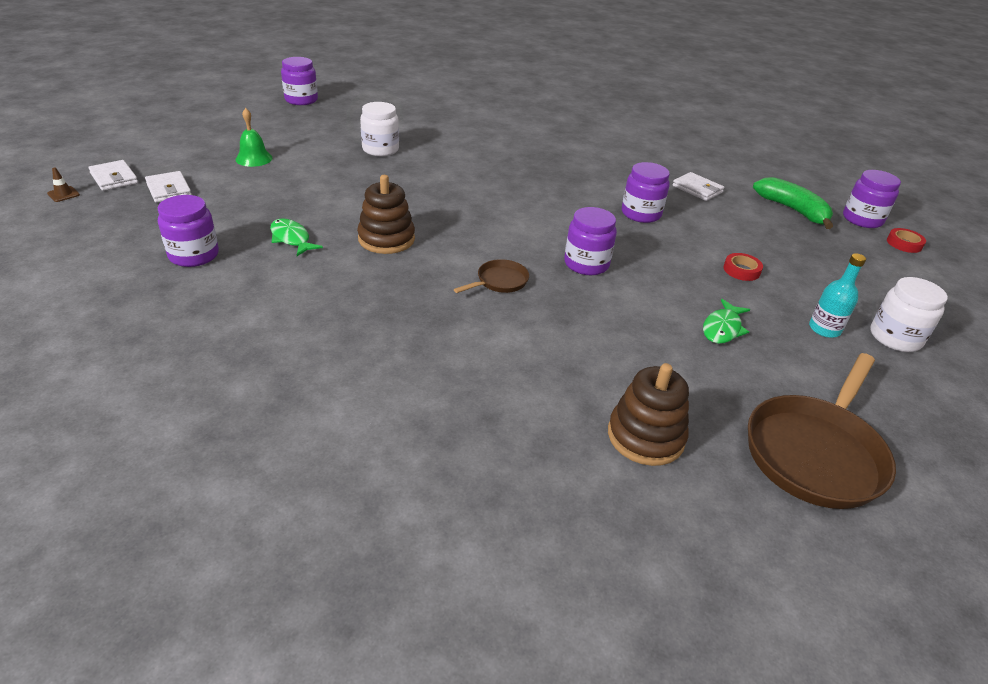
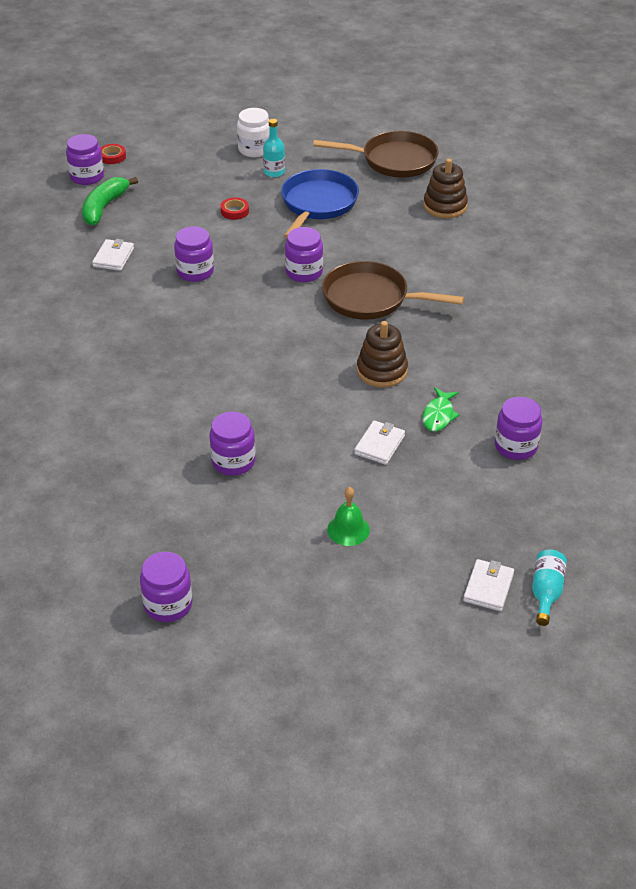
camera: 120 degrees left, 5 degrees up
brown traffic cone [47,167,80,202] -> turquoise bottle [532,549,567,626]
white wallet [145,171,192,203] -> white wallet moved to [354,421,405,465]
white jar [360,102,399,156] -> purple jar [209,412,255,476]
brown pan [454,259,529,293] -> brown pan [322,261,464,320], size x2.07
green fish [703,299,750,344] -> blue pan [281,169,359,239]

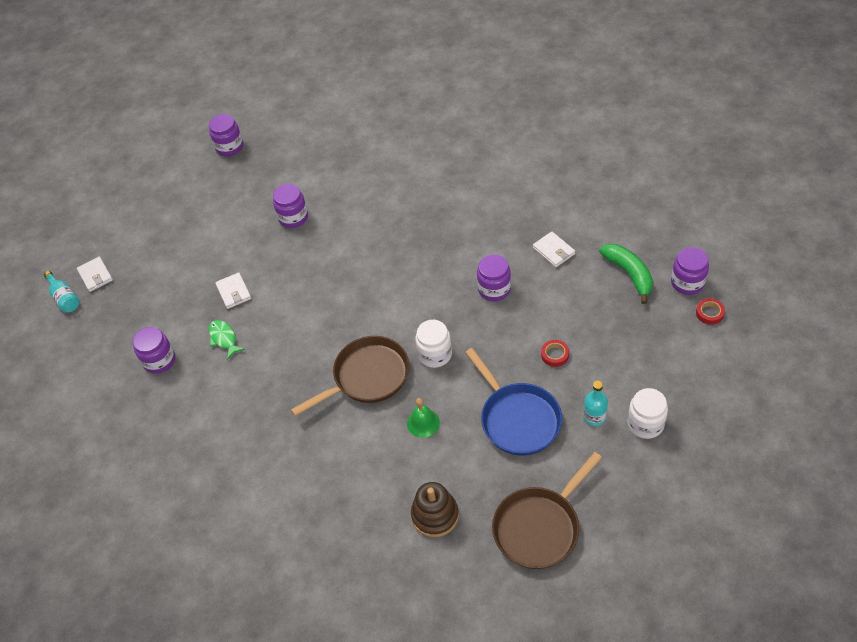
camera: 135 degrees right, 10 degrees up
purple jar [285,227,323,282] -> white jar [415,320,452,368]
green bell [327,487,370,546] -> green bell moved to [407,398,440,438]
brown stacking toy [357,321,408,387] -> none

